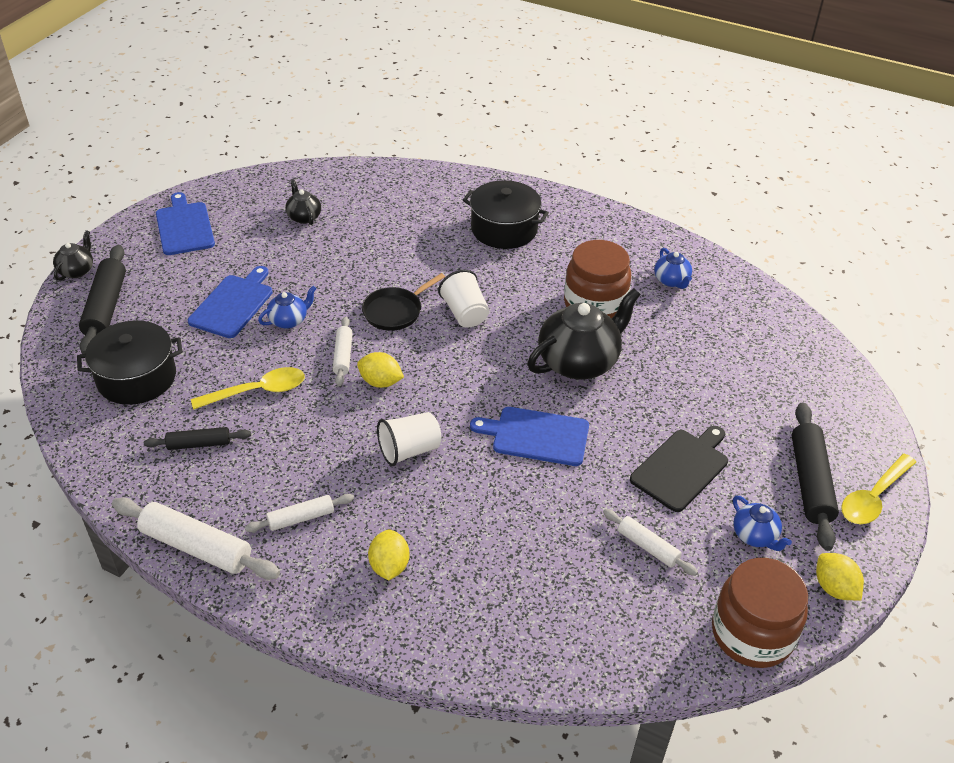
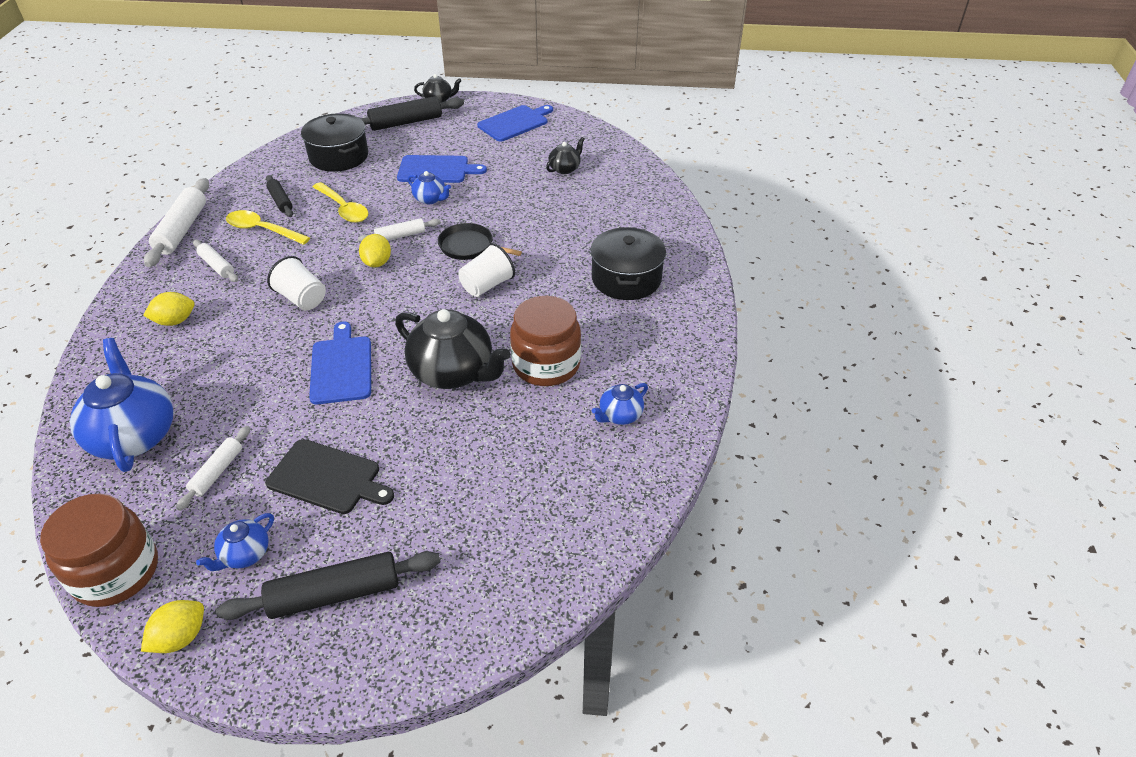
camera: 70 degrees right, 0 degrees up
yellow spoon [841,454,916,524] -> yellow spoon moved to [226,210,310,245]
none -> blue teapot [70,338,173,472]

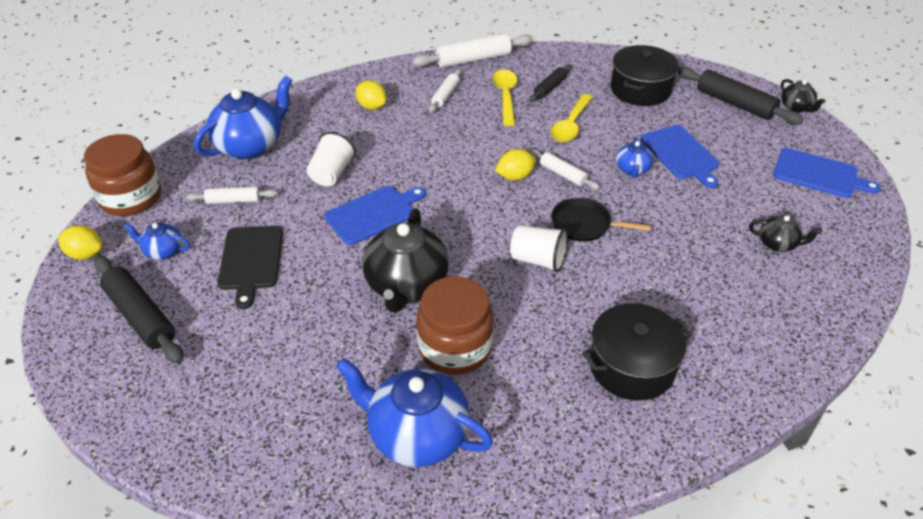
camera: 65 degrees right, 0 degrees up
white cup [267,256,326,310] -> white cup moved to [307,132,356,186]
black pan [438,223,522,260] -> black pan turned 75 degrees counterclockwise [551,198,651,242]
blue teapot [592,383,648,425] -> blue teapot [336,358,493,467], size x2.02

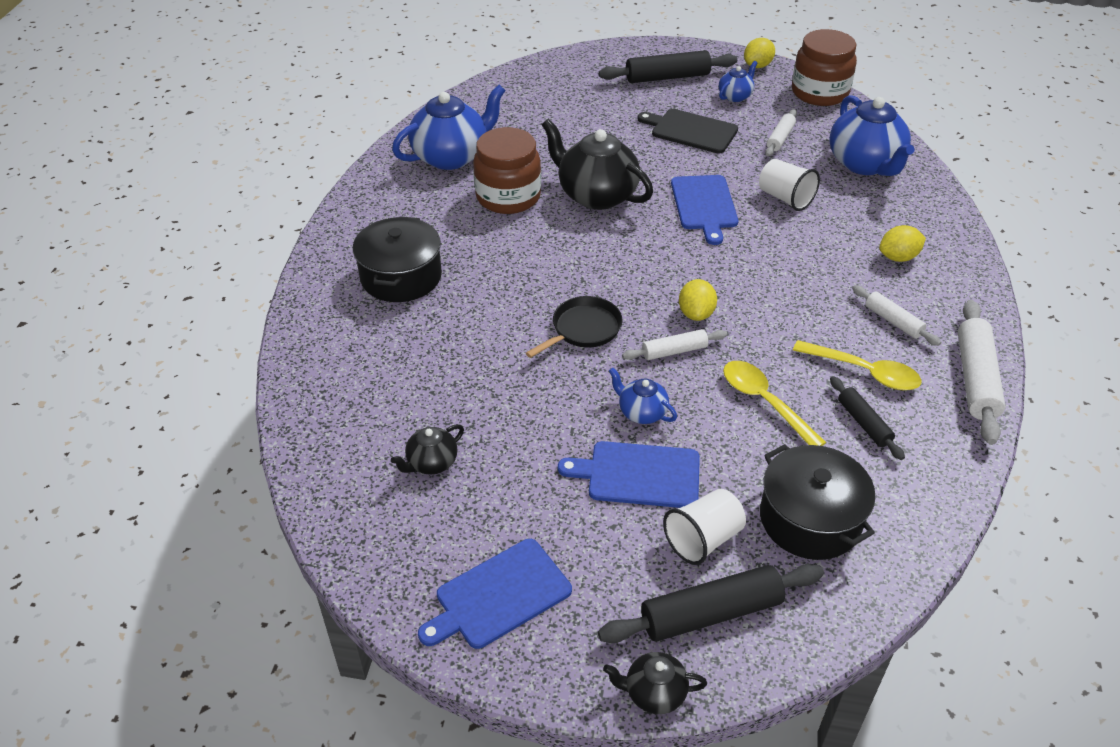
camera: 120 degrees right, 0 degrees up
white cup [510,225,568,273] -> white cup moved to [663,489,746,565]

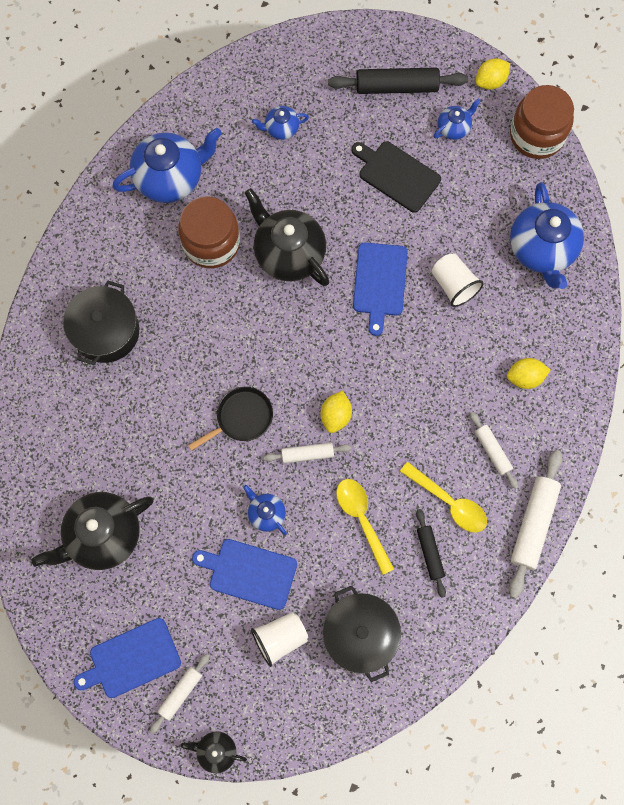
camera: 10 degrees right, 30 degrees up
black teapot [391,424,464,475] -> black teapot [31,492,154,570], size x2.02
black rolling pin [598,564,824,643] -> none
white rolling pin [765,109,797,156] -> white rolling pin moved to [150,654,210,734]
none -> blue teapot [252,106,309,140]

